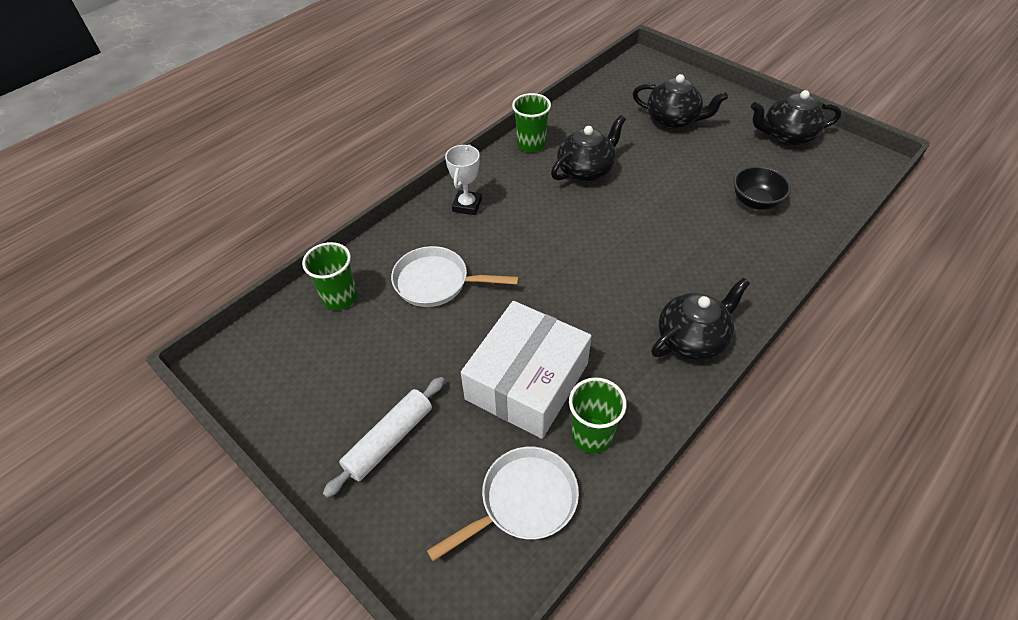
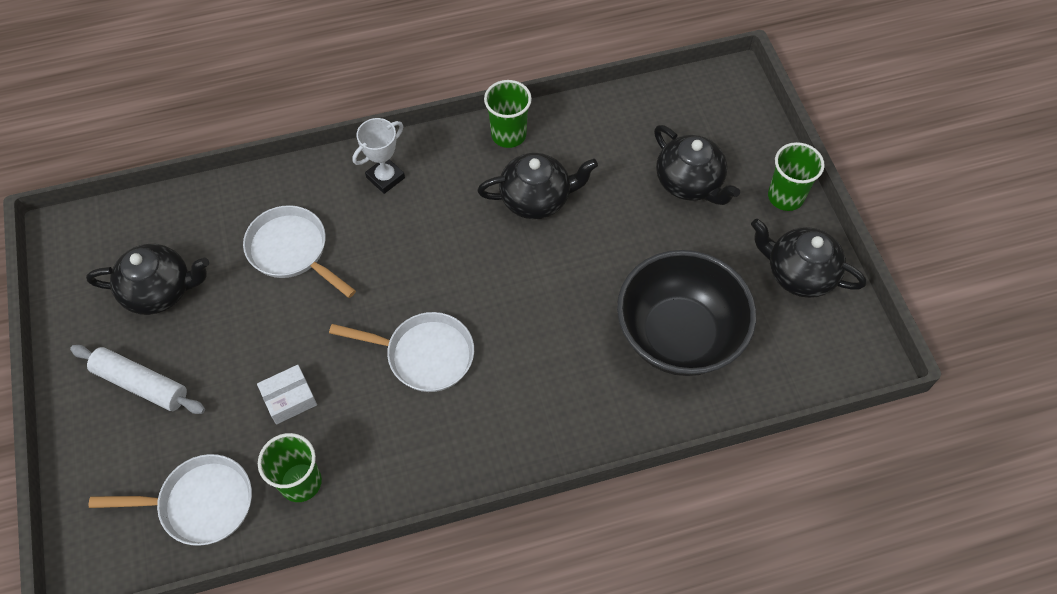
camera: 30 degrees right, 10 degrees up
green cup [302,242,357,310] -> green cup moved to [768,142,824,211]
white rolling pin [323,377,445,498] -> white rolling pin turned 45 degrees clockwise [70,345,205,414]
white box [461,301,592,439] -> white box [257,365,317,424], size x0.43
black teapot [651,277,750,361] -> black teapot moved to [86,244,209,315]
black bowl [734,166,791,210] -> black bowl [617,250,756,376], size x1.97
none -> white pan [329,312,474,392]

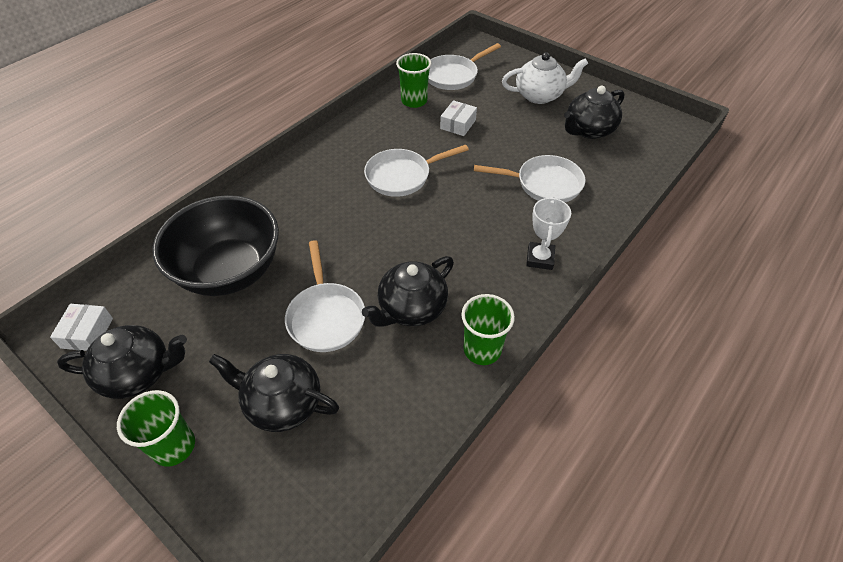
camera: 145 degrees right, 10 degrees down
white rolling pin [70,345,205,414] -> white teapot [502,52,588,104]
none -> white box [50,304,113,351]
none -> white pan [285,240,365,352]

